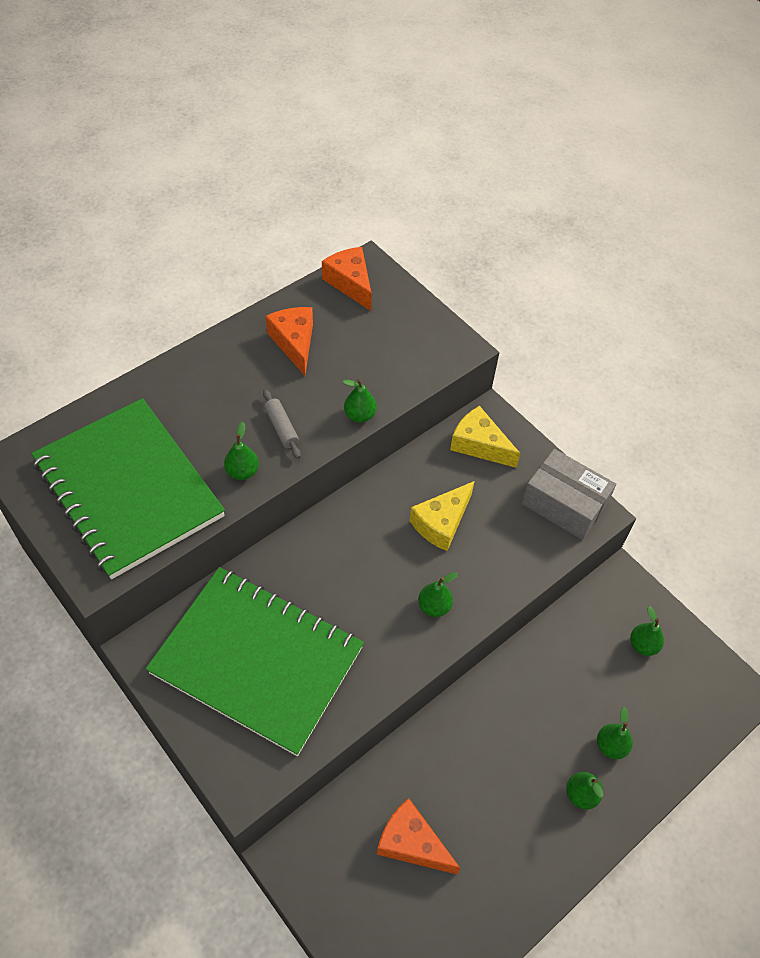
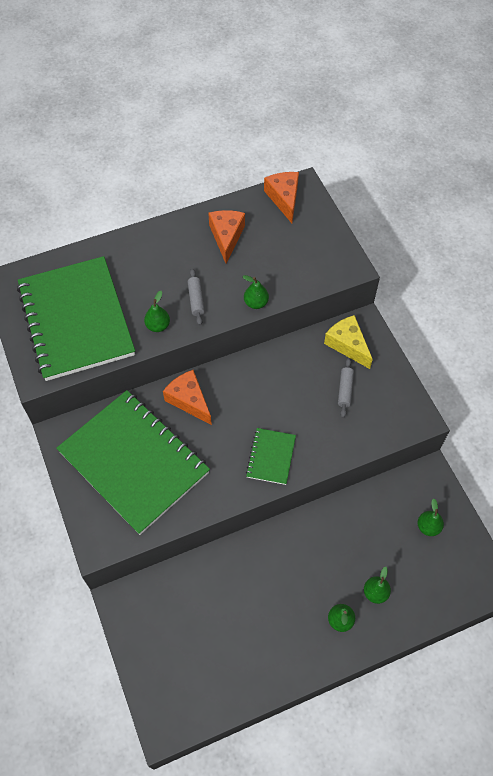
camera: 20 degrees right, 5 degrees up
orange cheese [377,798,461,874] -> orange cheese moved to [163,370,212,425]
yellow cheese [410,481,475,551] -> none
green pear [418,572,458,617] -> green notebook [246,428,296,485]
grey box [522,449,616,540] -> none
none -> grey rolling pin [338,358,354,418]

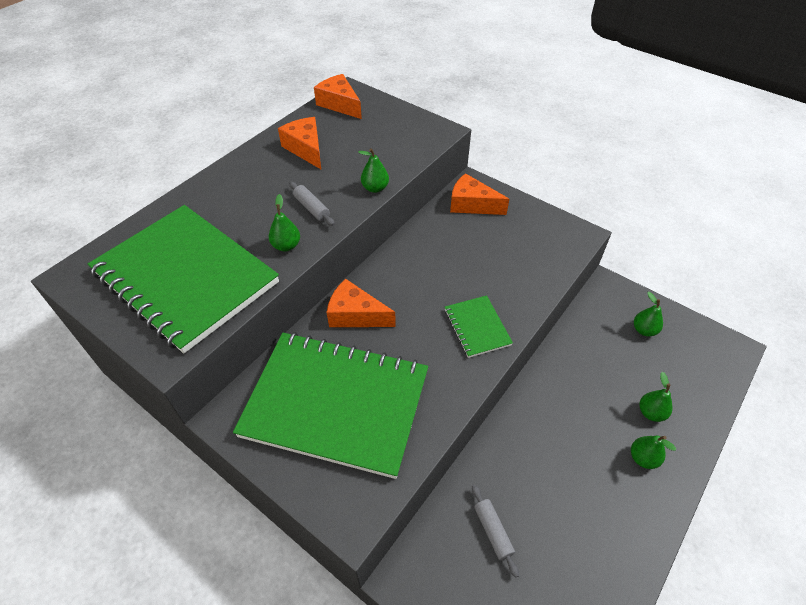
camera: 30 degrees left, 10 degrees down
yellow cheese [324,315,373,369] -> orange cheese [450,173,509,215]
grey rolling pin [338,358,354,418] -> grey rolling pin moved to [472,485,519,578]

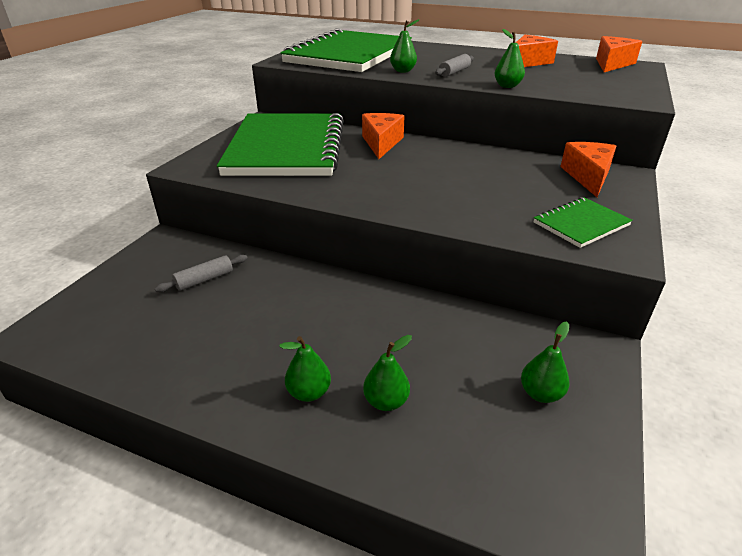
camera: 75 degrees right, 15 degrees down
green notebook [445,295,513,358] -> green notebook moved to [534,197,633,248]

